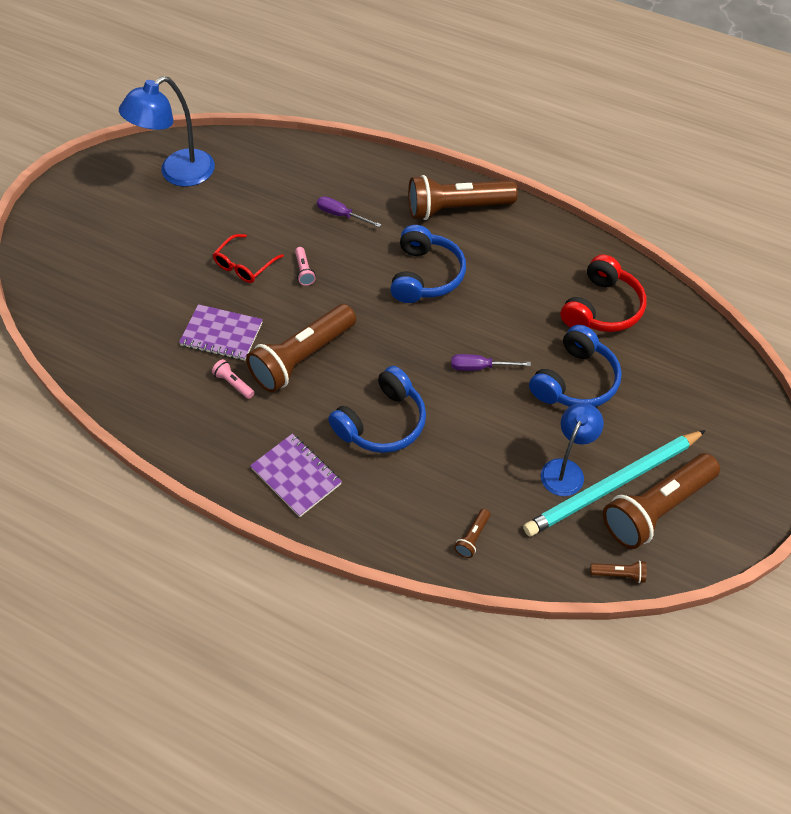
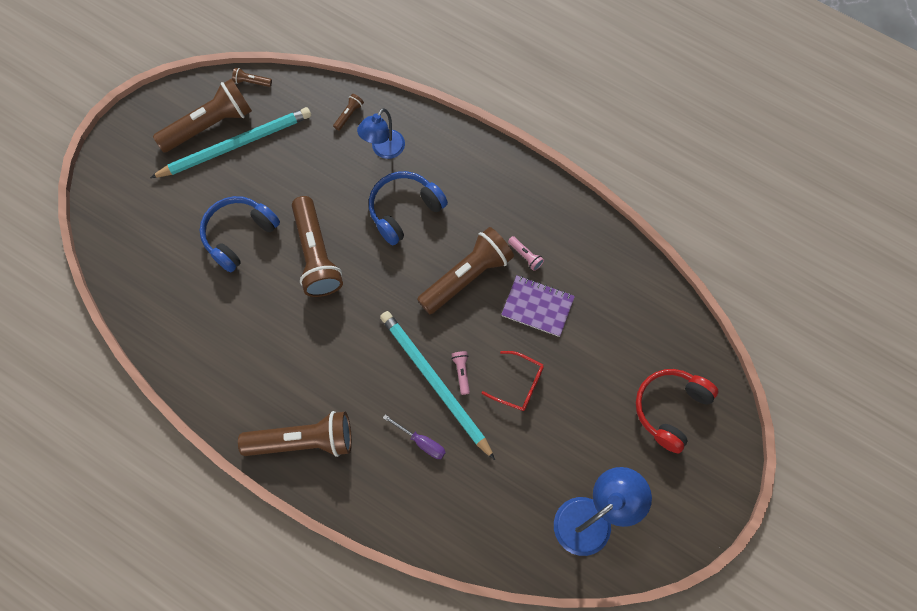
camera: 175 degrees left, 15 degrees up
red glasses [212,234,284,283] -> red glasses turned 75 degrees clockwise [481,351,544,411]
purple notebook [250,434,342,517] -> none
blue headphones [390,225,466,303] -> none
purple screwdriver [451,354,531,371] -> brown flashlight [292,196,343,297]
blue lamp [541,403,604,496] -> blue lamp moved to [357,108,405,159]
red headphones [561,254,646,332] -> red headphones moved to [636,369,718,454]
none -> turquoise pencil [380,311,495,460]

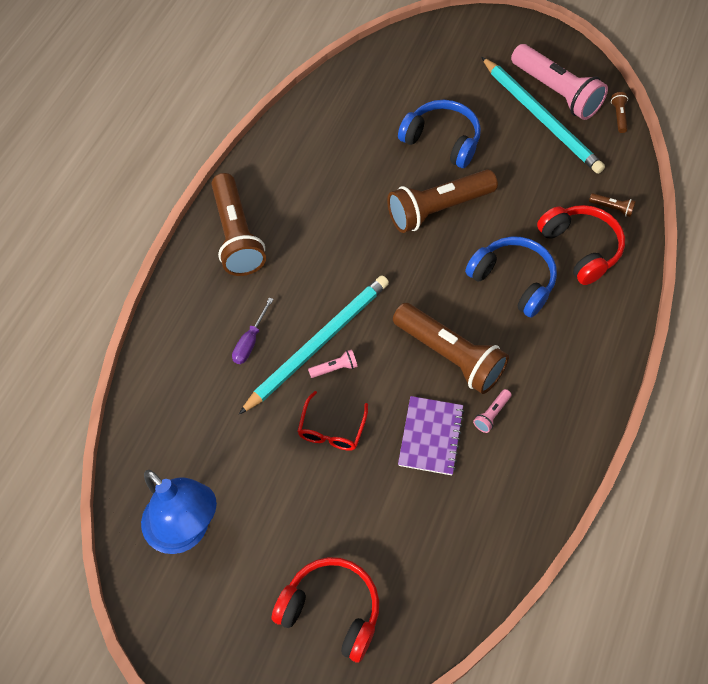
camera: 80 degrees right, 10 degrees down
brown flashlight [153,78,252,152] -> pink flashlight [511,44,608,120]
blue lamp [357,108,405,159] -> red headphones [537,205,625,285]

